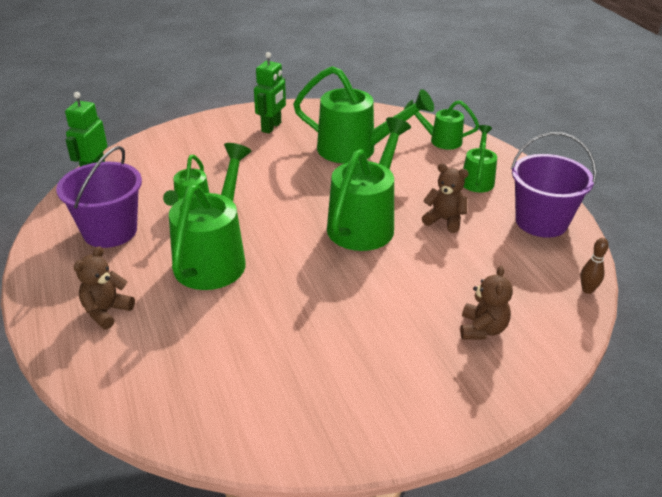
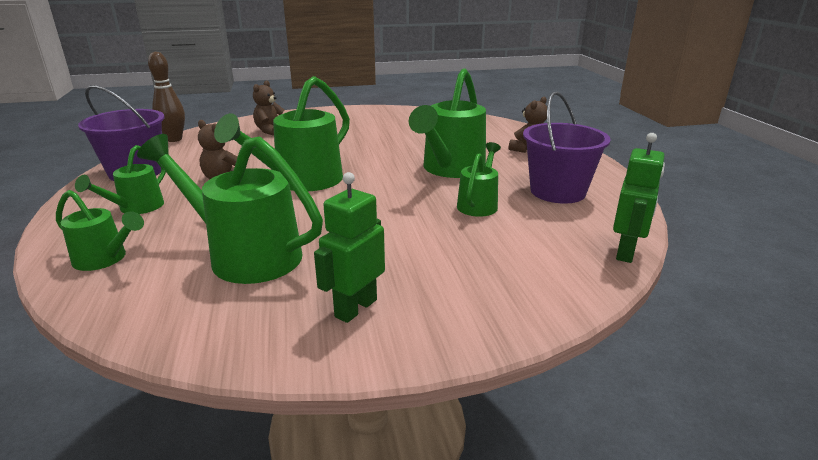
camera: 170 degrees left, 10 degrees down
brown bowling pin [580,238,609,294] -> brown bowling pin [148,52,185,142], size x1.77

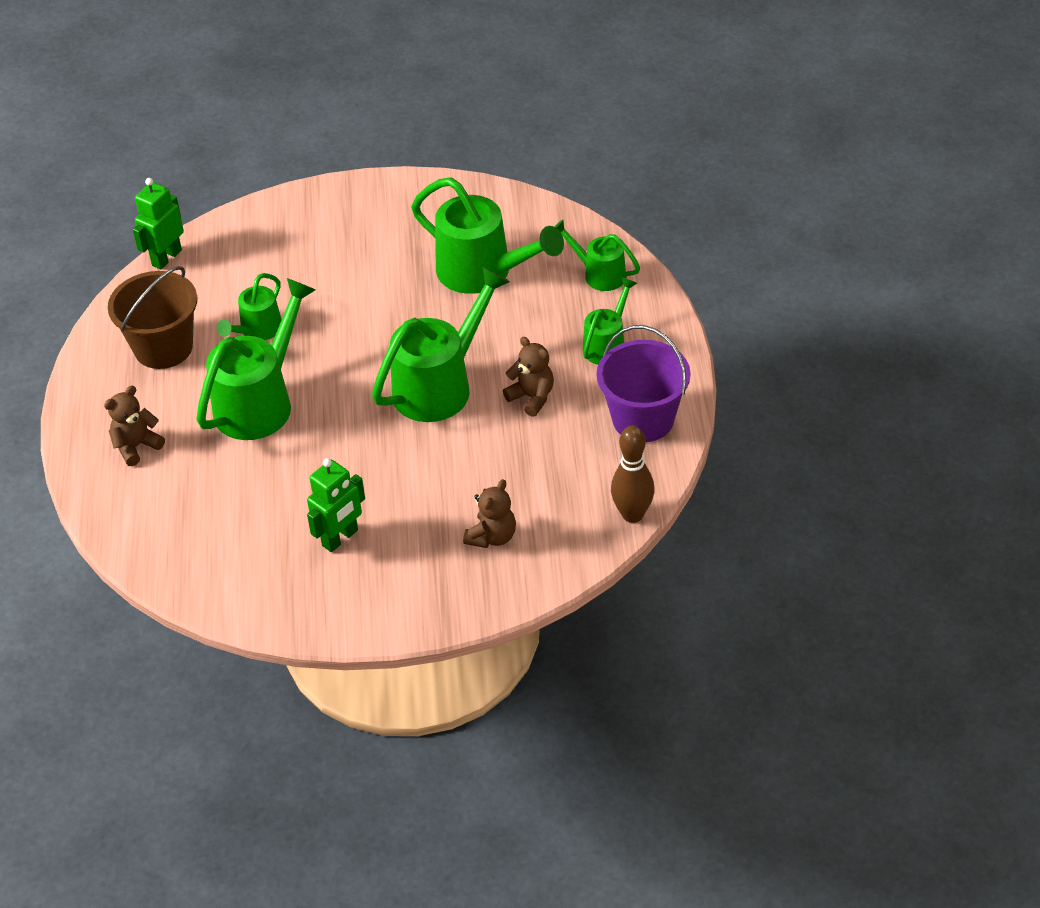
camera: 170 degrees left, 20 degrees up
green robot [314,172,385,323] -> green robot moved to [307,458,365,552]
purple bucket [523,91,611,204] -> brown bucket [108,266,197,369]

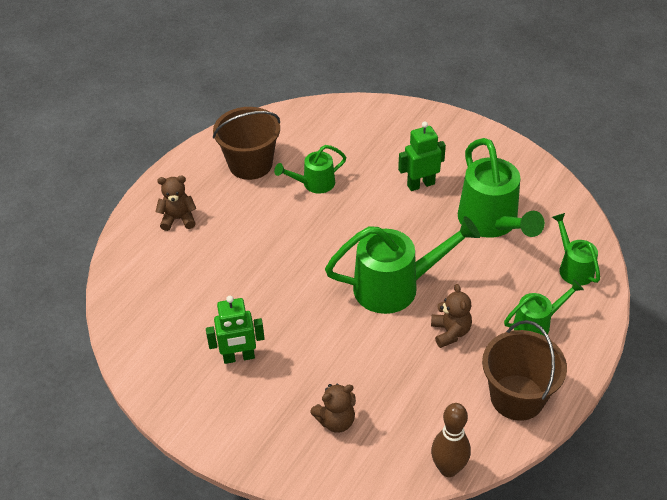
camera: 35 degrees right, 0 degrees up
green robot [133,178,184,270] -> green robot moved to [398,121,446,191]
green watering can [196,278,316,440] -> none
purple bucket [596,325,691,442] -> brown bucket [482,320,567,421]

